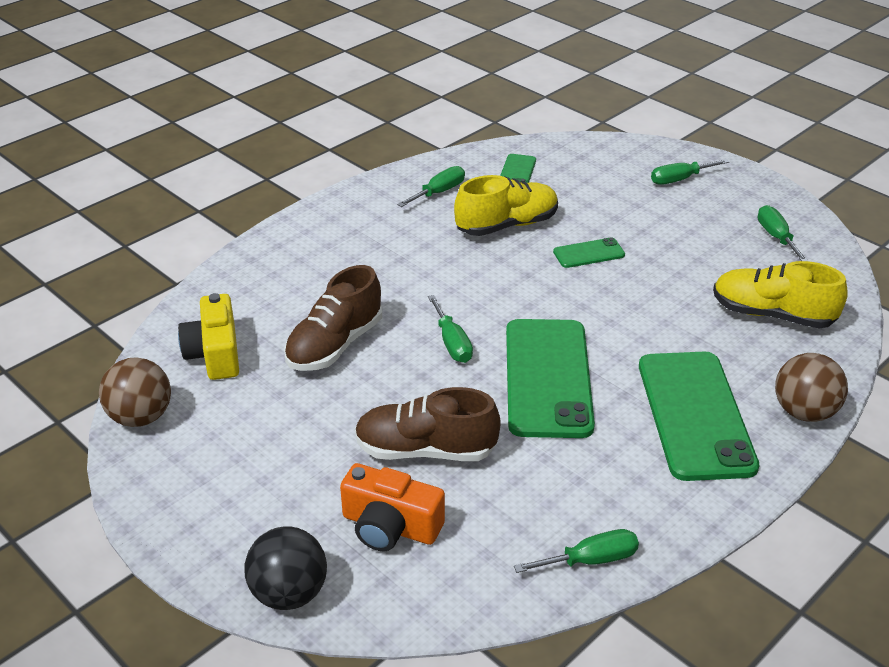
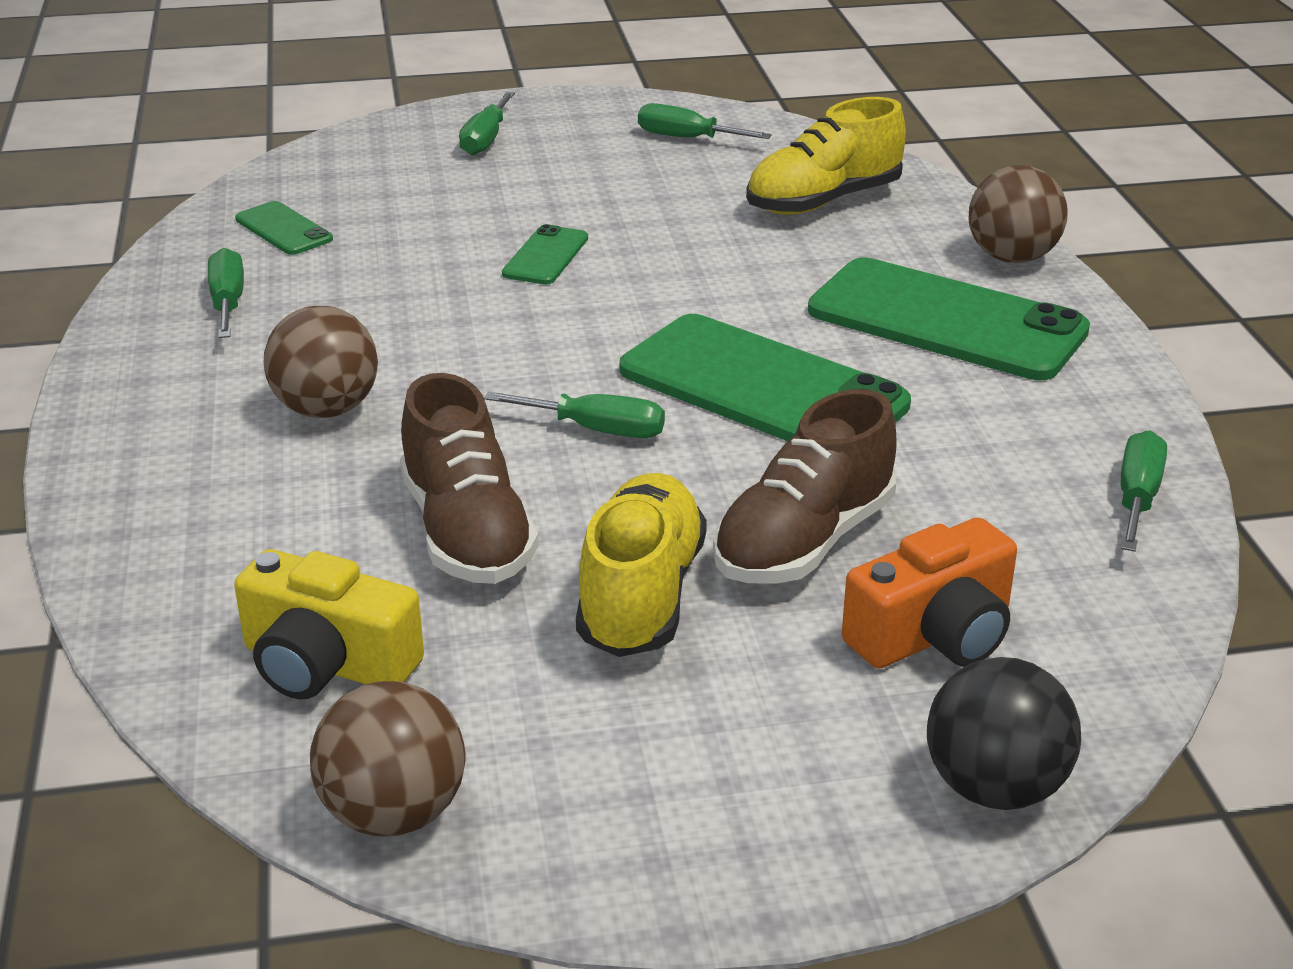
camera: 55 degrees left, 5 degrees down
yellow shoe [454,175,558,236] -> yellow shoe moved to [576,473,707,657]
none -> brown ball [264,306,378,418]

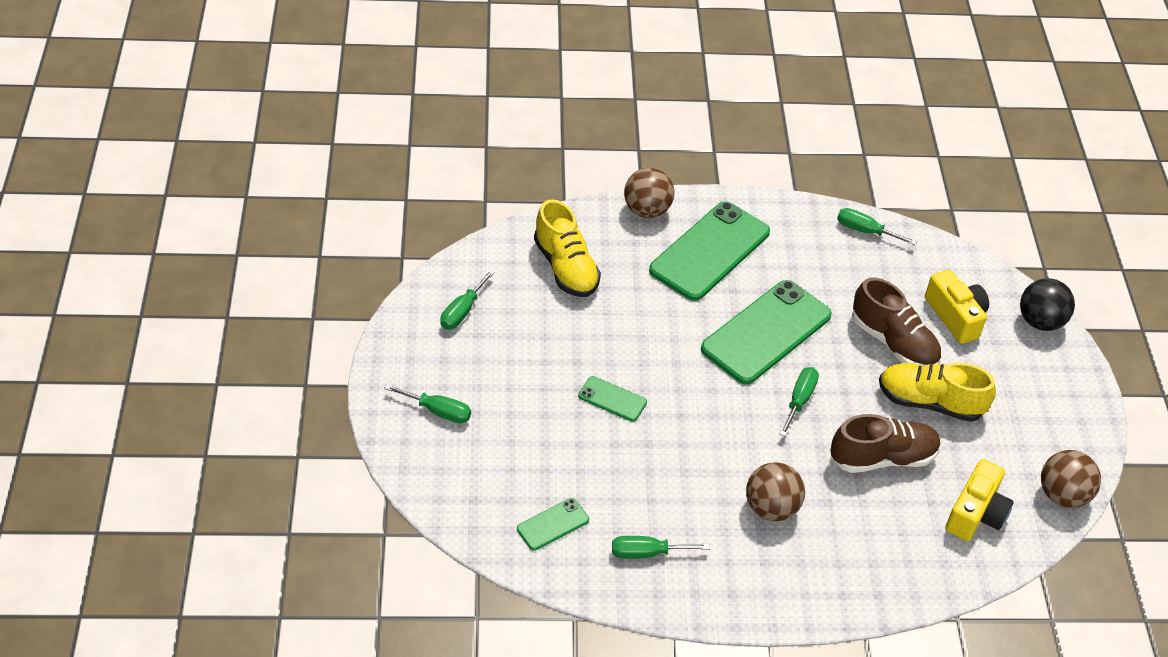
camera: 85 degrees left, 15 degrees up
orange camera [842,517,1017,668] -> yellow camera [925,270,989,344]

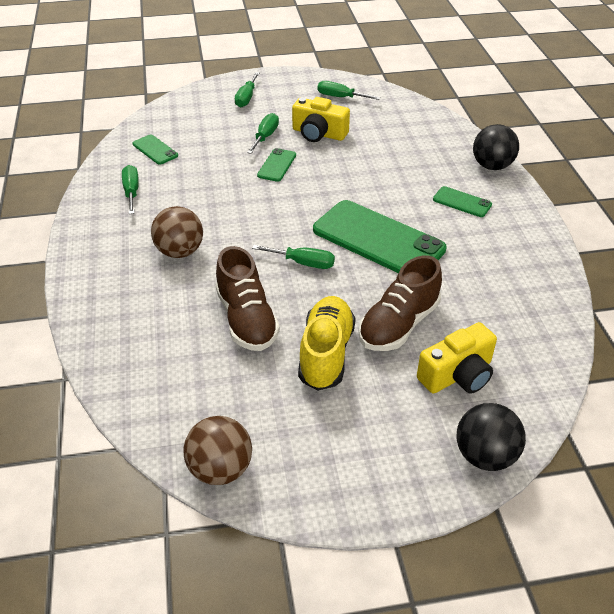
camera: 85 degrees right, 5 degrees down
yellow shoe [534,199,601,297] -> none
brown ball [624,168,674,218] -> black ball [473,124,519,170]
green phone [649,201,770,301] -> green phone [433,186,492,217], size x0.46
green screwdriver [837,208,917,245] -> green screwdriver moved to [247,113,279,154]
yellow camera [945,459,1014,541] -> yellow camera moved to [292,97,350,142]

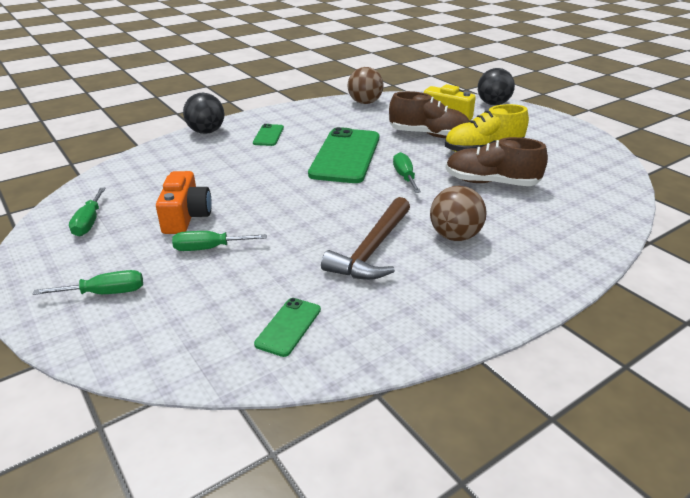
camera: 115 degrees left, 10 degrees down
green screwdriver [122,165,139,214] -> none
brown ball [183,416,252,485] -> brown ball moved to [348,67,383,104]
brown shoe [216,246,280,351] -> brown shoe turned 120 degrees counterclockwise [446,137,548,186]
green phone [257,148,296,182] -> none
yellow camera [292,97,350,142] -> orange camera [156,171,212,234]
none -> brown hammer [321,197,410,280]

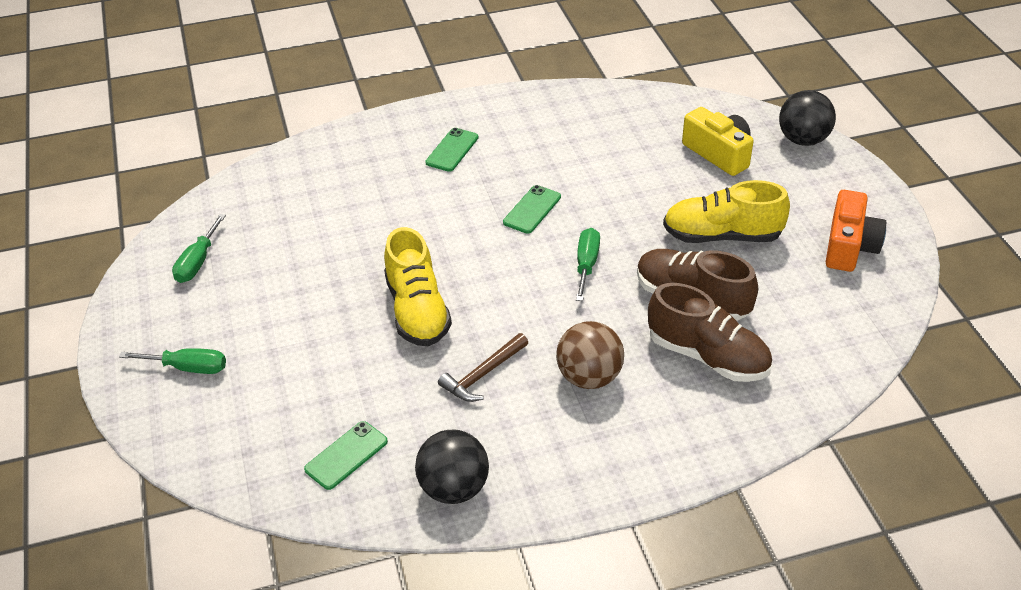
camera: 20 degrees right, 10 degrees up
orange camera [156,171,212,234] -> orange camera moved to [826,190,886,272]
green screwdriver [172,231,267,251] -> none
black ball [183,93,224,134] -> black ball moved to [415,430,489,504]
green phone [308,127,379,183] -> green phone [503,185,561,234], size x0.46
brown hammer [321,197,410,280] -> brown hammer [438,333,528,402], size x0.62
brown ball [348,67,383,104] -> none
brown shoe [389,91,469,138] -> brown shoe moved to [648,283,772,382]
none -> yellow shoe [384,227,452,346]

